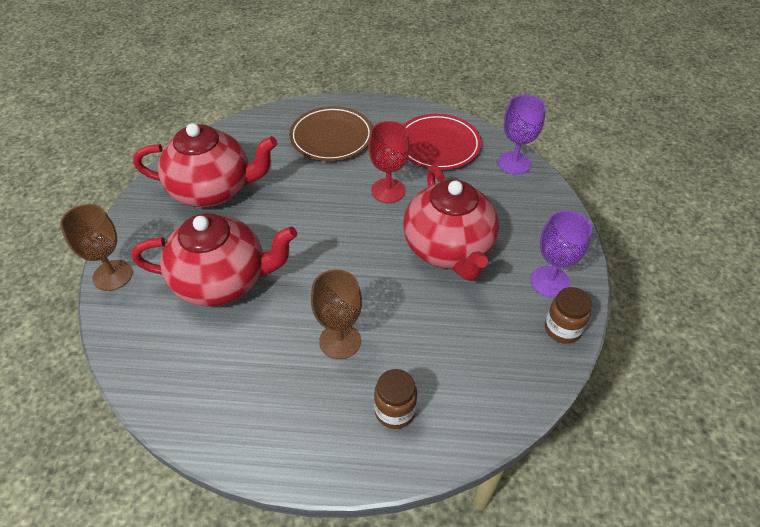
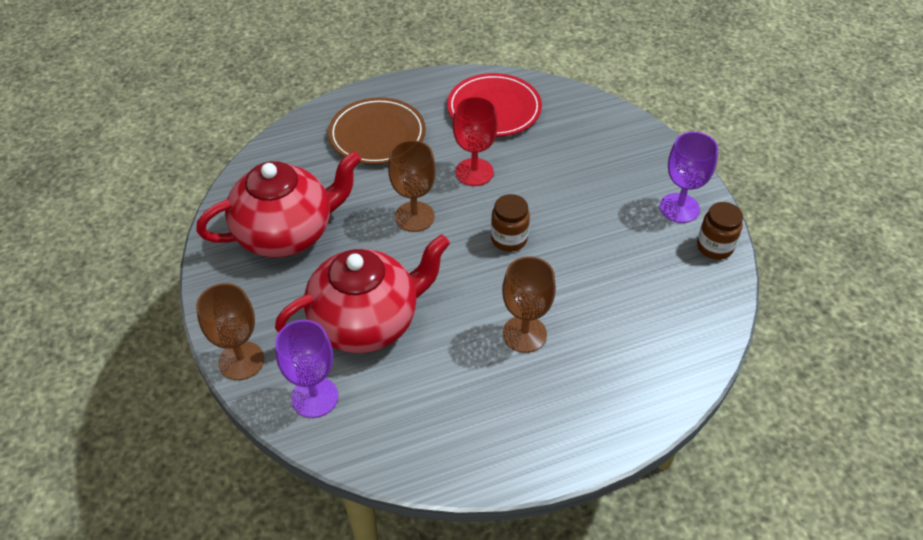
camera: 25 degrees left, 0 degrees up
brown jar [374,369,417,429] -> brown jar moved to [491,194,530,252]
red teapot [403,165,499,281] -> none
purple goblet [498,94,546,175] -> purple goblet moved to [275,320,338,418]
none -> brown goblet [388,140,436,232]

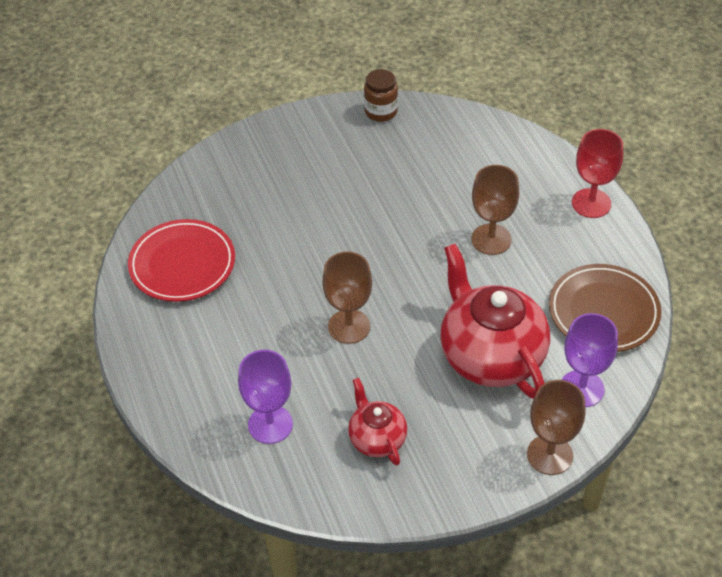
camera: 90 degrees left, 0 degrees up
red teapot [196,151,361,258] -> red teapot [348,378,407,465], size x0.52
brown plate [328,97,426,164] -> brown plate moved to [549,264,662,352]
red goblet [453,96,498,186] -> red goblet moved to [572,129,623,218]
brown jar [491,194,530,252] -> none
purple goblet [660,132,718,223] -> purple goblet moved to [238,350,293,444]

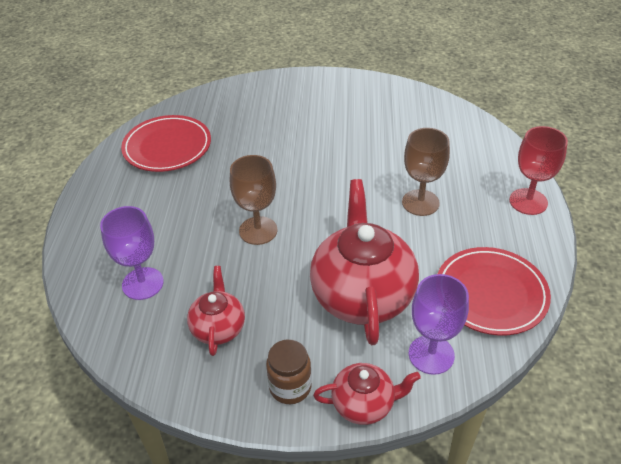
camera: 25 degrees right, 5 degrees down
brown jar [364,69,398,122] -> brown jar moved to [266,339,312,404]
brown goblet [527,380,586,475] -> red teapot [313,363,421,425]
brown plate [549,264,662,352] -> red plate [437,247,551,336]

